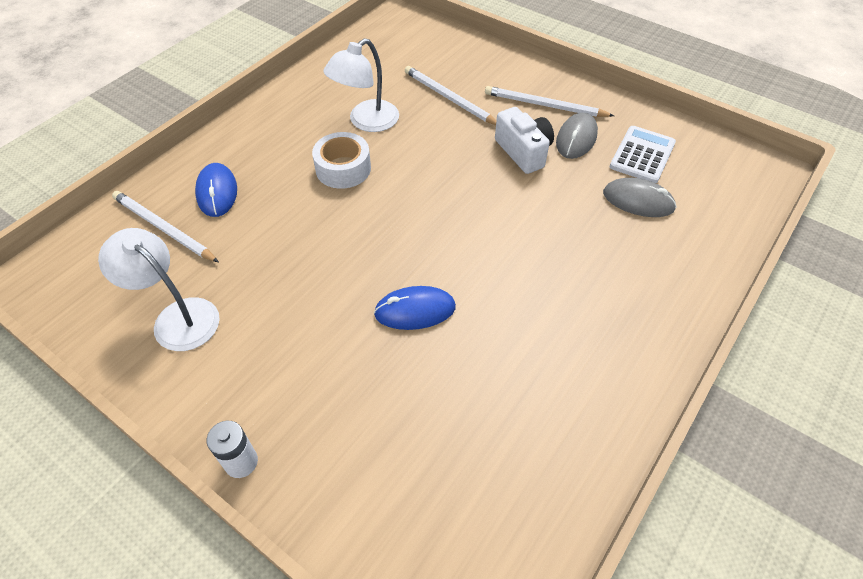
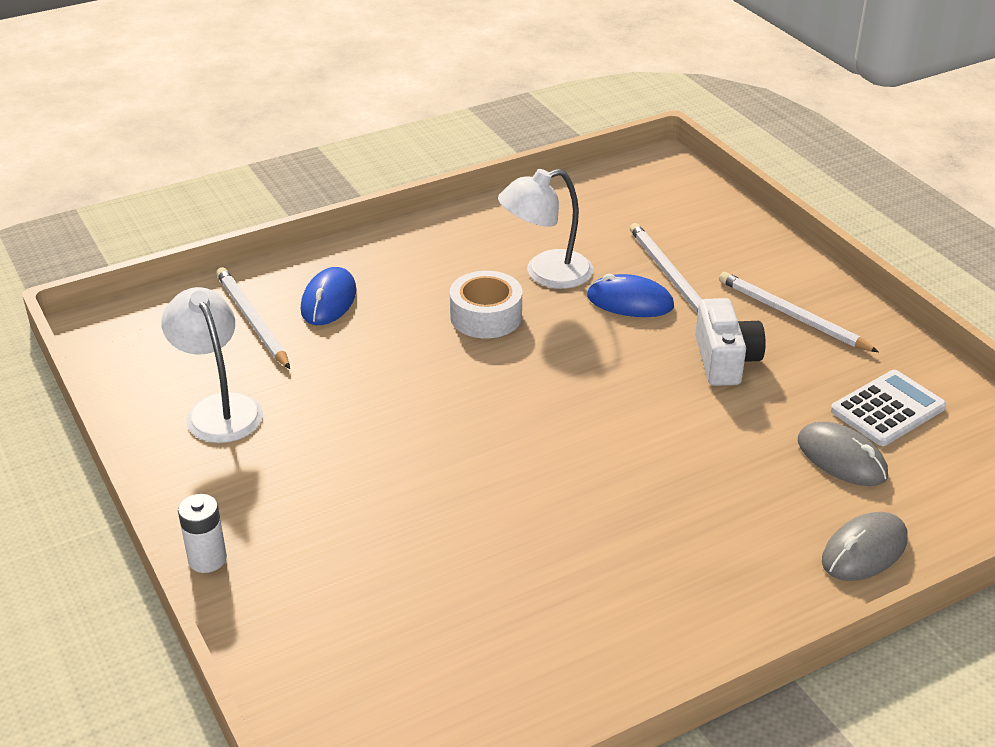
camera: 25 degrees right, 15 degrees down
blue mouse [374,286,456,330] -> blue mouse moved to [587,274,674,317]
grey mouse [556,113,598,159] -> grey mouse moved to [822,512,907,581]

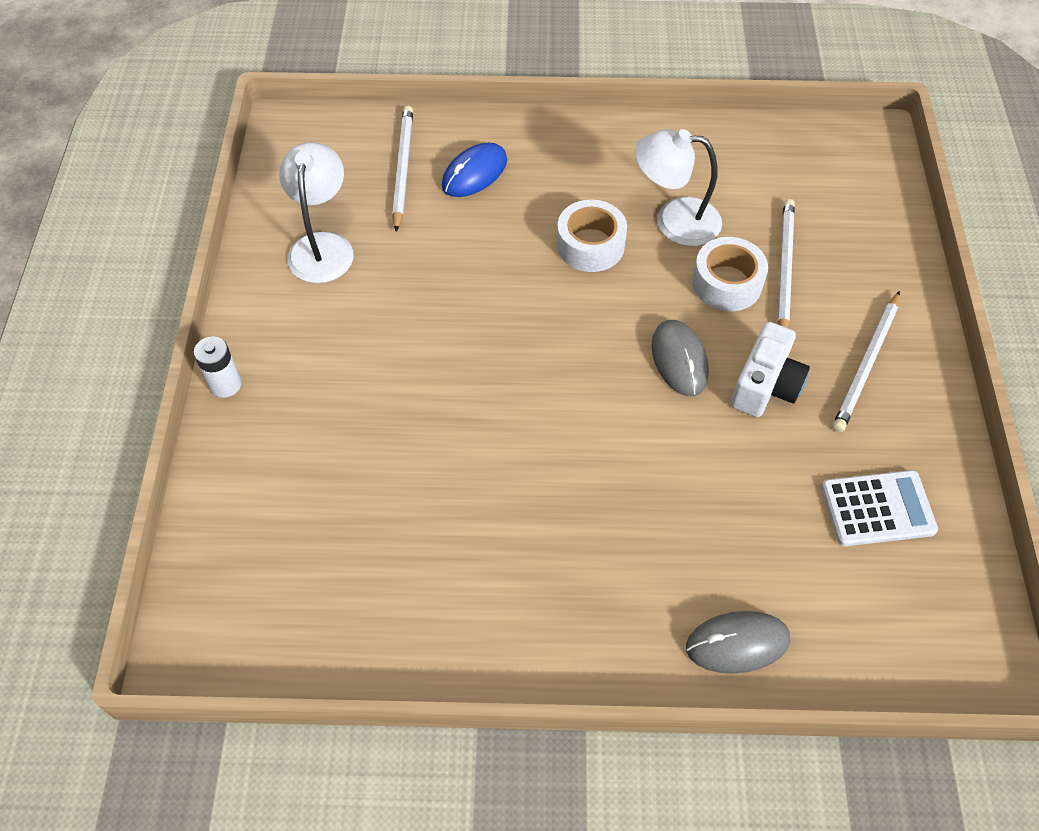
camera: 30 degrees right, 20 degrees up
blue mouse [587,274,674,317] -> white tape [692,237,768,311]
white pencil [719,272,879,352] -> white pencil turned 135 degrees counterclockwise [833,291,900,432]
grey mouse [798,422,888,486] -> grey mouse moved to [652,320,709,396]

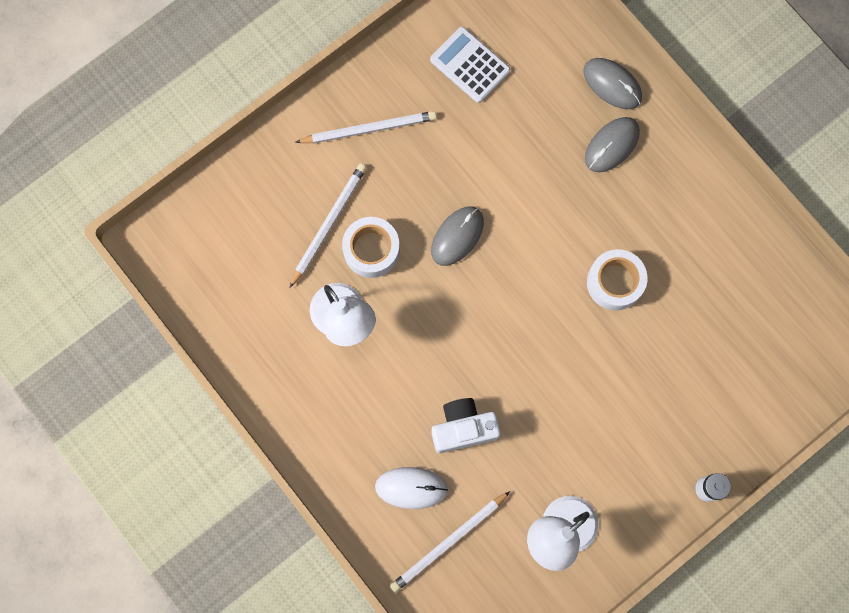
camera: 130 degrees left, 20 degrees up
blue mouse [442,143,507,197] -> white mouse [375,467,448,509]
white tape [557,200,627,272] -> white tape moved to [587,249,647,310]
white camera [731,322,810,417] -> white camera moved to [431,398,501,453]
white pencil [777,199,795,328] -> white pencil turned 150 degrees clockwise [290,164,367,288]
none -> grey mouse [585,117,640,172]

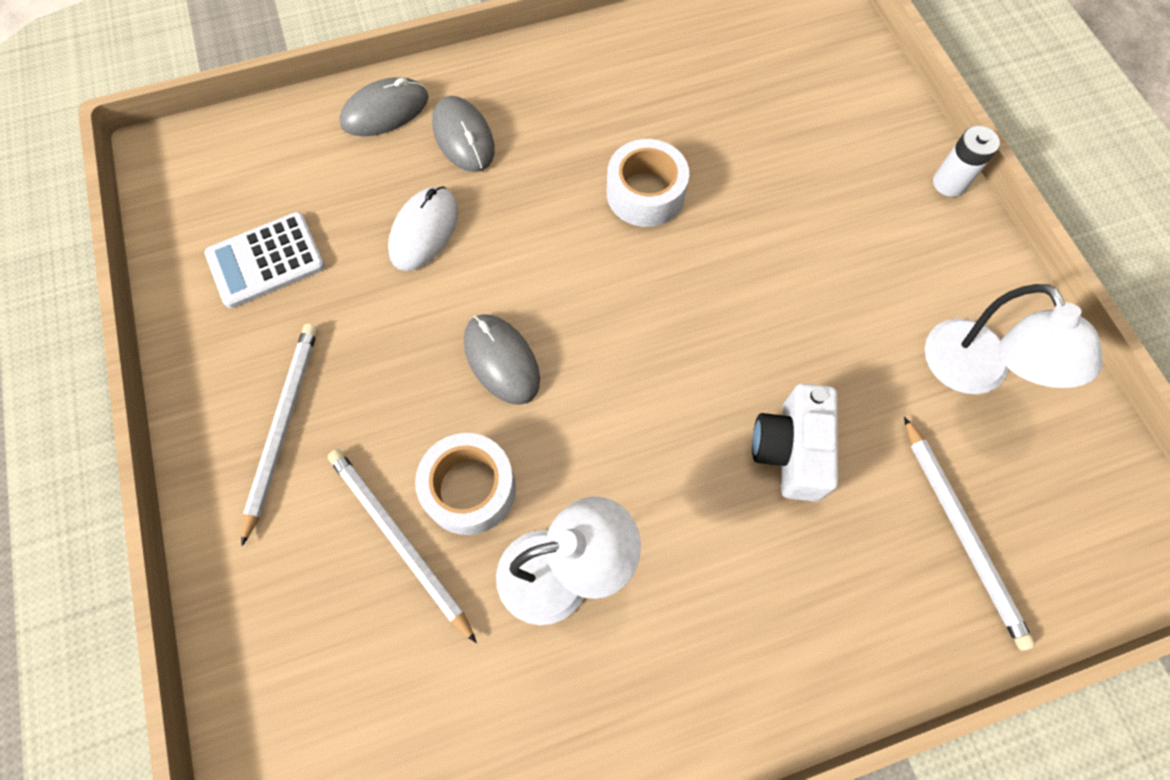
camera: 70 degrees left, 10 degrees down
white mouse [375,467,448,509] -> white mouse moved to [388,186,458,271]

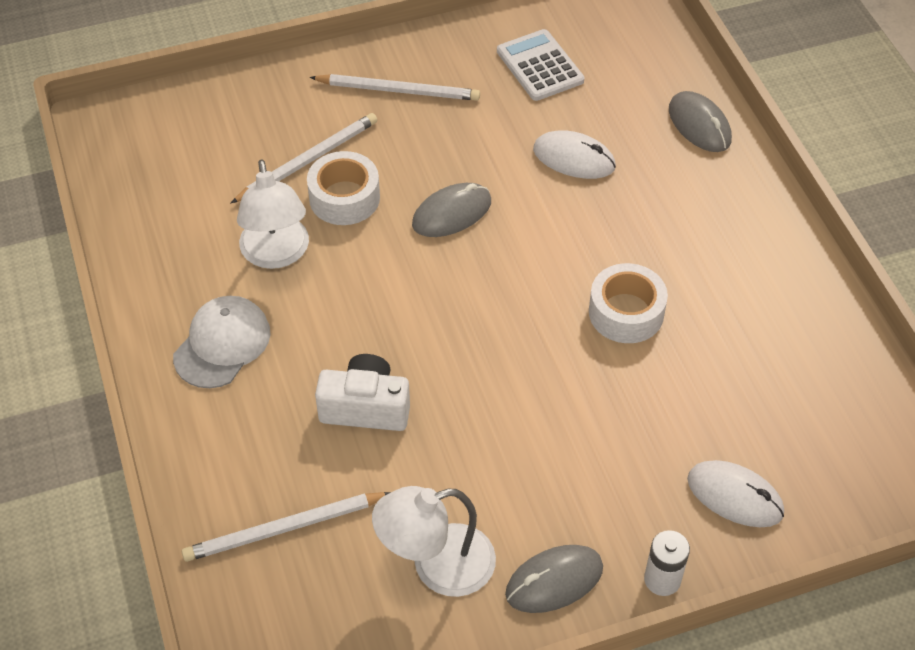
camera: 90 degrees right, 15 degrees down
grey mouse [432,96,495,172] -> grey mouse moved to [505,545,603,613]
none -> white cap [173,296,271,388]
none -> white mouse [687,460,784,527]

